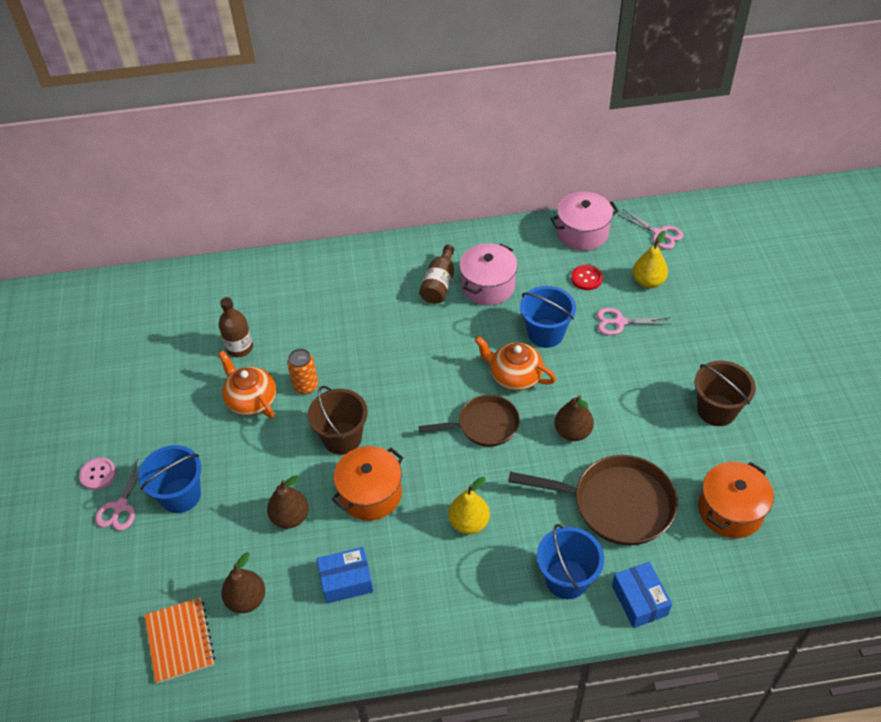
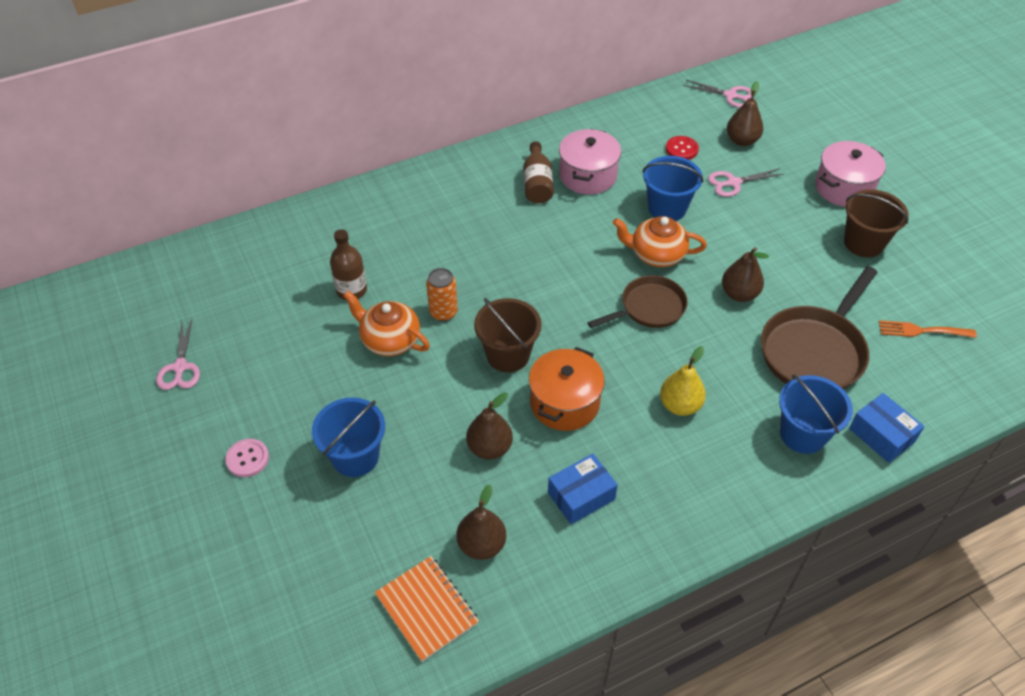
camera: 20 degrees left, 0 degrees up
pink scissors [95,459,139,531] -> pink scissors moved to [156,319,200,390]
brown pan [508,455,678,546] -> brown pan turned 135 degrees clockwise [761,266,878,389]
pink pot [550,192,619,251] -> pink pot moved to [815,141,886,207]
yellow pear [633,231,668,288] -> brown pear [727,81,763,146]
orange pot [698,462,774,538] -> orange fork [879,320,977,338]

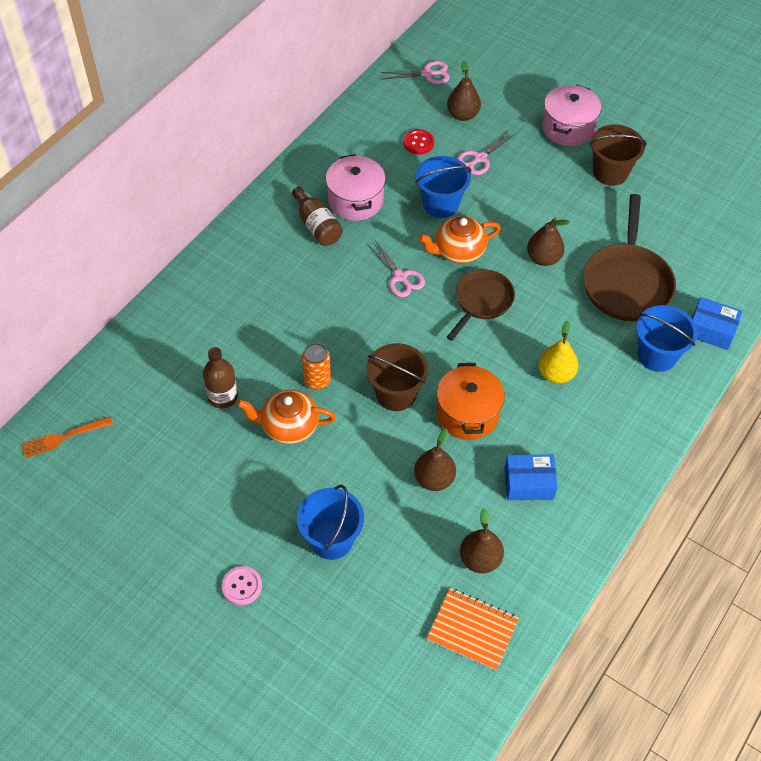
camera: 30 degrees left, 5 degrees up
pink scissors [156,319,200,390] -> pink scissors moved to [367,240,425,297]
blue box [548,454,618,525] -> blue box turned 60 degrees clockwise [504,455,558,500]
orange fork [879,320,977,338] -> orange fork moved to [21,417,113,458]

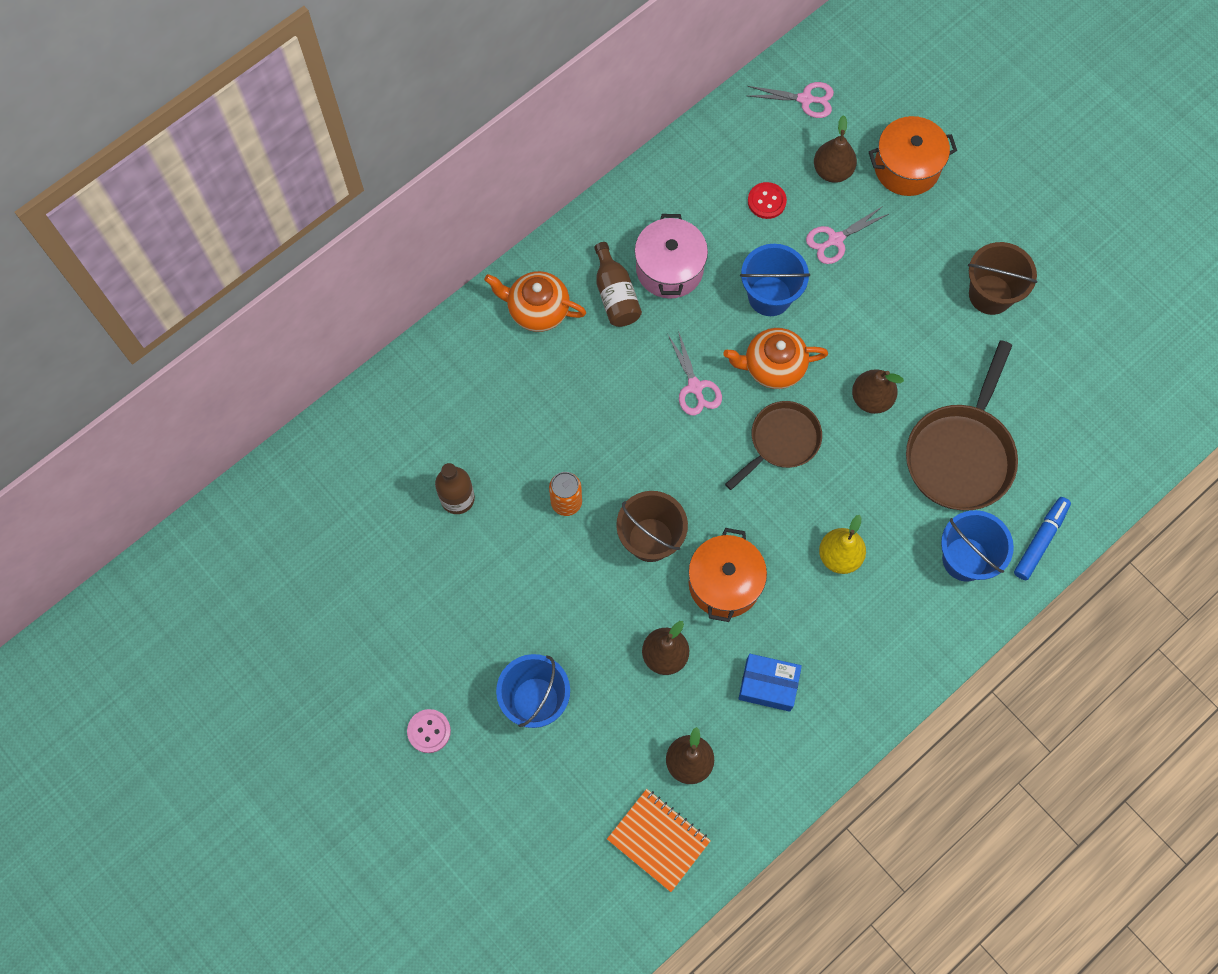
camera: 15 degrees right, 15 degrees up
orange fork [21,417,113,458] -> none
orange teapot [237,390,336,444] -> orange teapot moved to [484,271,586,332]
pink pot [542,85,601,146] -> none
blue box [692,297,743,350] -> blue marker [1014,497,1071,580]
none -> orange pot [869,116,957,196]

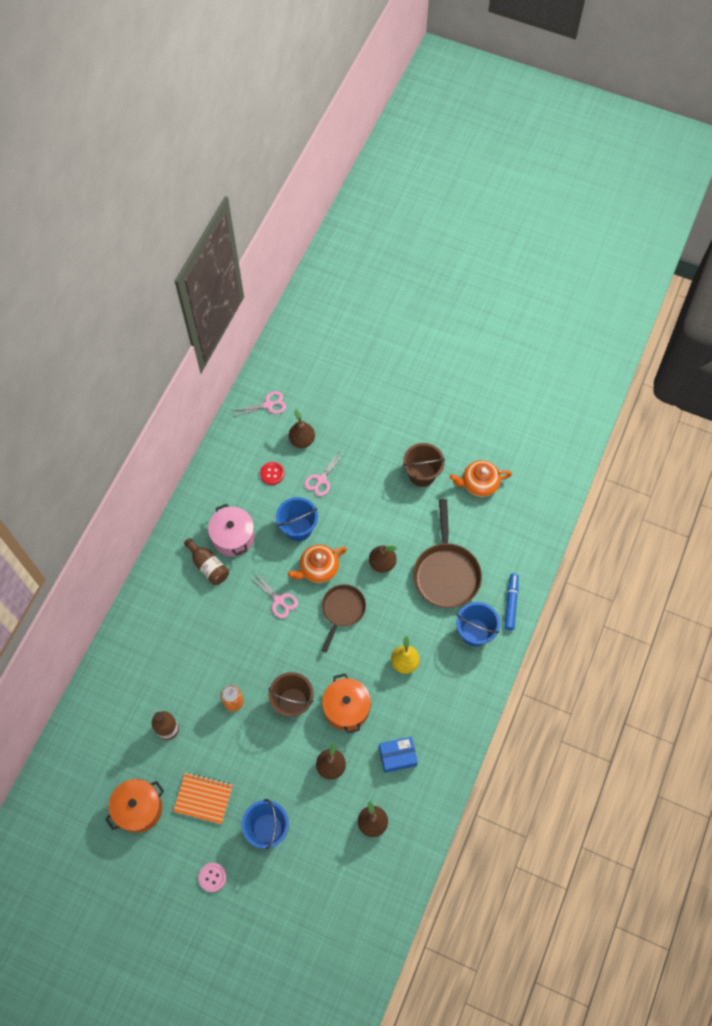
camera: 25 degrees left, 5 degrees down
orange teapot [484,271,586,332] -> orange teapot moved to [450,460,512,497]
orange notebook [607,789,711,892] -> orange notebook moved to [173,772,233,824]
orange pot [869,116,957,196] -> orange pot moved to [105,779,164,833]

